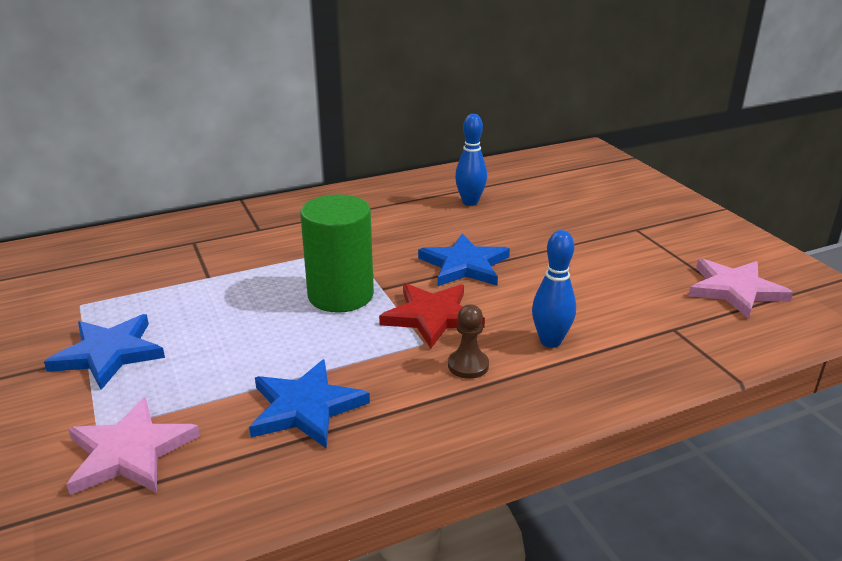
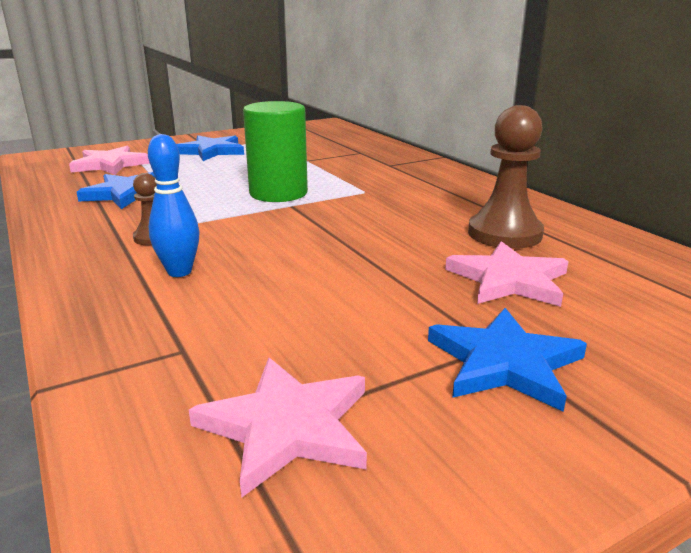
camera: 85 degrees right, 5 degrees down
red star [379,283,485,349] -> none
blue star [418,233,510,286] -> blue star moved to [428,308,587,412]
blue bowling pin [455,114,487,206] -> brown pawn [468,105,544,249]
none -> pink star [445,241,569,307]

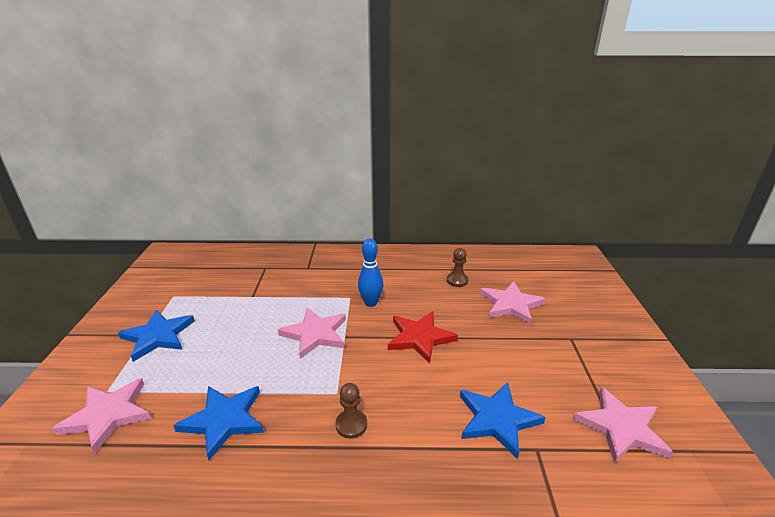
camera: 60 degrees left, 5 degrees up
blue bowling pin [148,134,199,277] -> blue bowling pin moved to [358,238,384,307]
green cylinder [243,101,308,202] -> pink star [278,308,346,359]
blue star [428,308,587,412] -> blue star moved to [460,382,545,459]
brown pawn [468,105,544,249] -> brown pawn [447,248,468,287], size x0.52
none -> red star [388,311,458,364]

